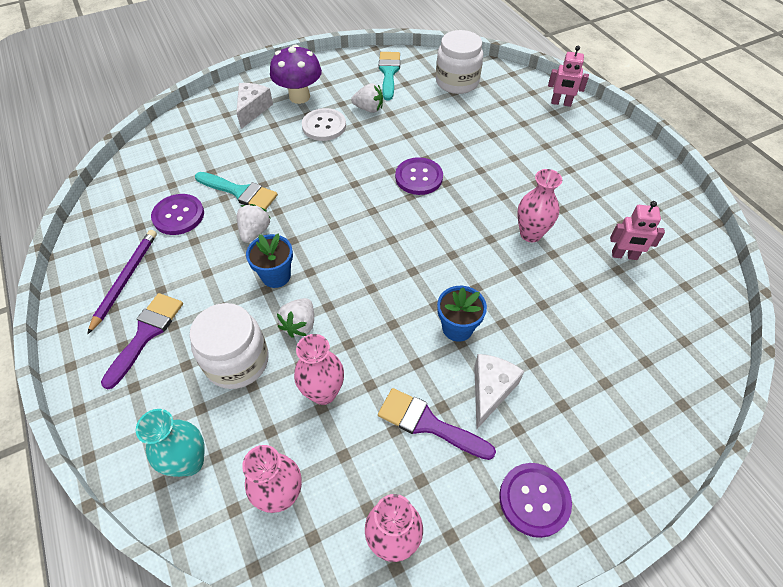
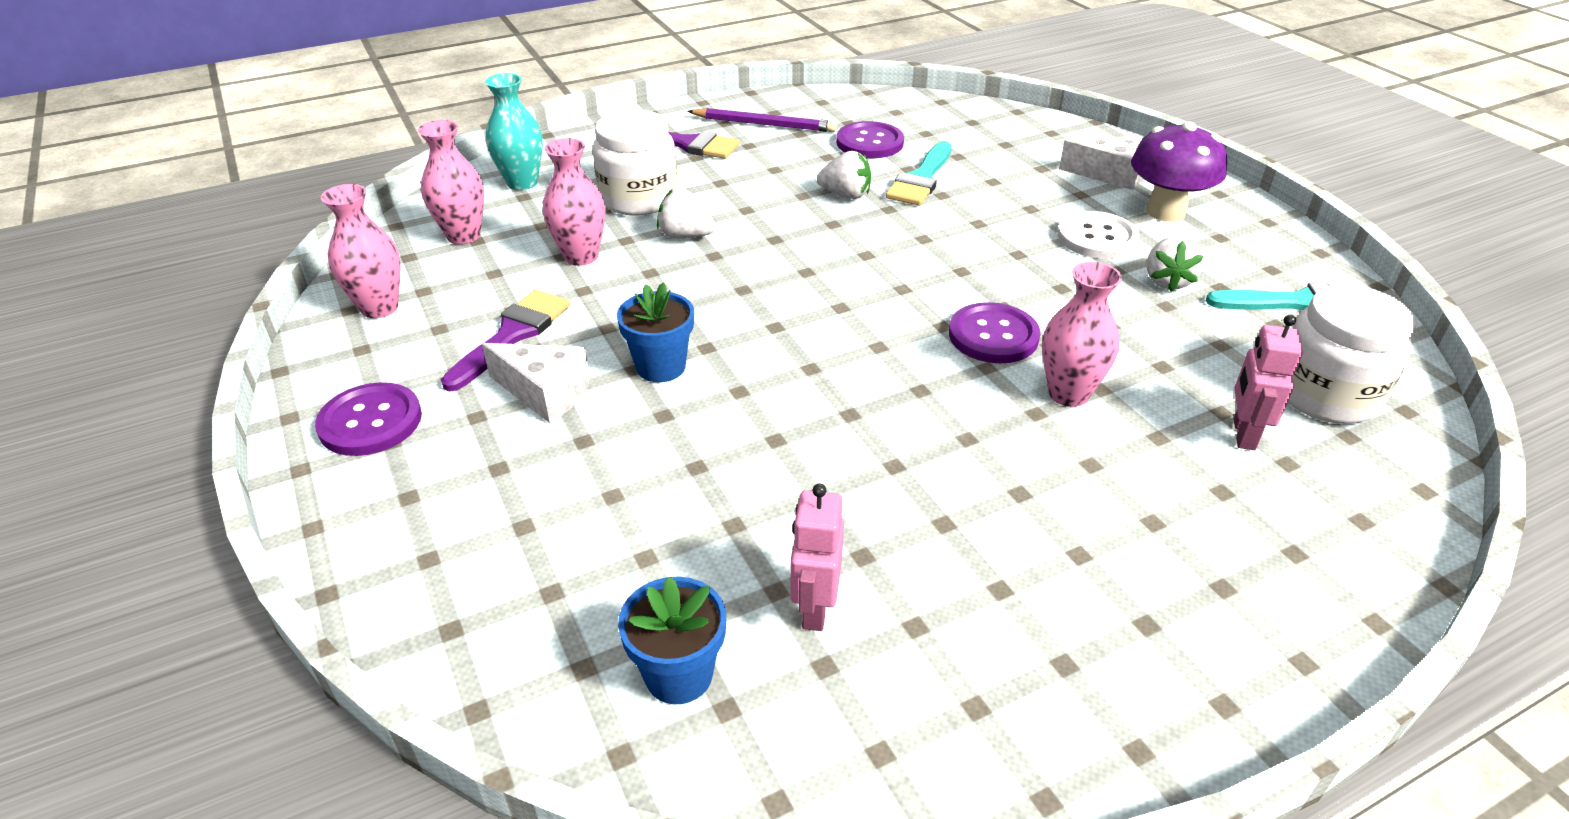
camera: 90 degrees right, 15 degrees down
blue flower pot [246,234,293,288] -> blue flower pot moved to [618,576,726,704]
pink vase [517,169,562,242] -> pink vase moved to [1042,262,1122,407]
pink robot [548,46,589,107] -> pink robot moved to [1234,315,1303,450]

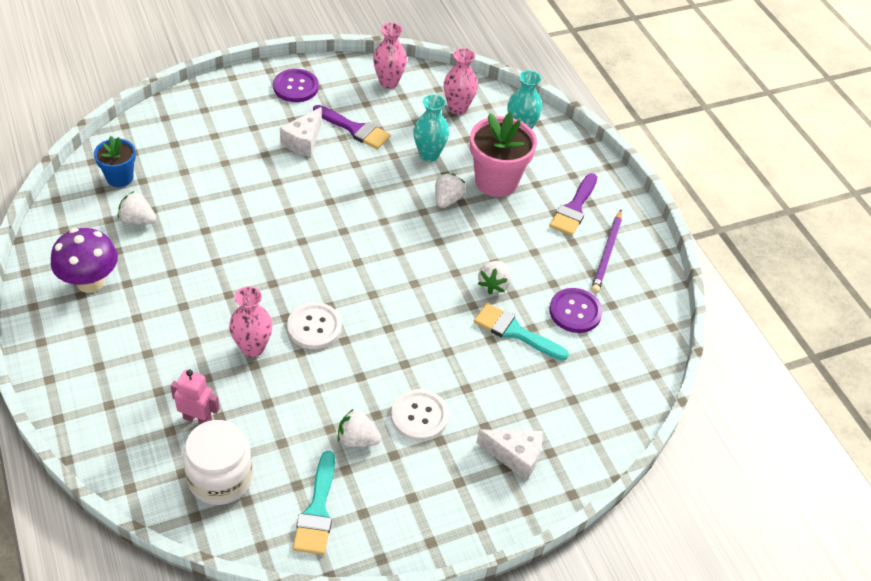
camera: 90 degrees right, 10 degrees up
pink vase [543,138,605,266] -> turquoise vase [413,94,449,162]
white jar [593,110,678,216] -> pink flower pot [470,112,537,197]
blue flower pot [617,282,694,382] -> none
pink robot [790,483,844,631] -> white strawberry [118,191,156,225]
purple button [949,302,1040,363] -> white button [287,302,342,349]
white cheese [1059,136,1142,190] -> white cheese turned 90 degrees counterclockwise [476,429,543,481]
purple mushroom [1131,122,1227,222] -> purple mushroom moved to [51,228,118,293]

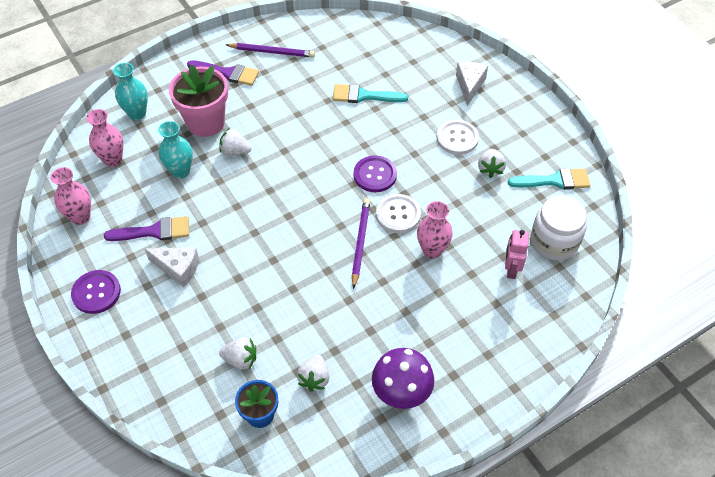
camera: 95 degrees left, 5 degrees up
purple brush [313,105,391,149] -> purple brush turned 60 degrees clockwise [104,216,189,241]
turquoise brush [474,303,569,361] -> turquoise brush turned 75 degrees clockwise [333,84,408,103]
white strawberry [478,261,511,294] -> white strawberry moved to [219,337,256,370]
purple button [549,288,603,333] -> purple button moved to [354,155,397,192]
none -> purple pencil [352,198,370,289]

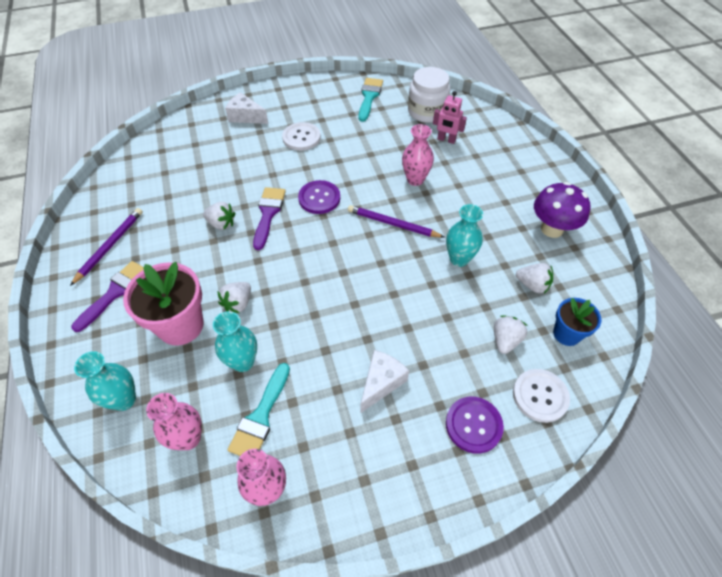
camera: 75 degrees left, 0 degrees up
purple button [71,270,121,314] -> purple button moved to [446,397,504,454]
purple brush [104,216,189,241] -> purple brush moved to [253,187,286,250]
turquoise brush [333,84,408,103] -> turquoise brush moved to [227,363,290,456]
white button [376,194,421,233] -> white button moved to [513,369,570,423]
white strawberry [478,149,506,178] -> white strawberry moved to [203,202,235,230]
none -> turquoise vase [446,204,483,267]

